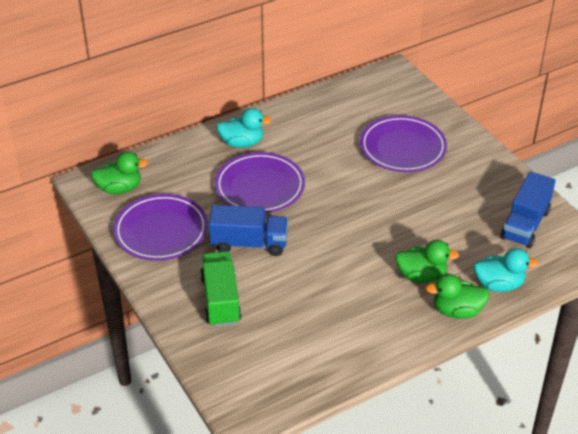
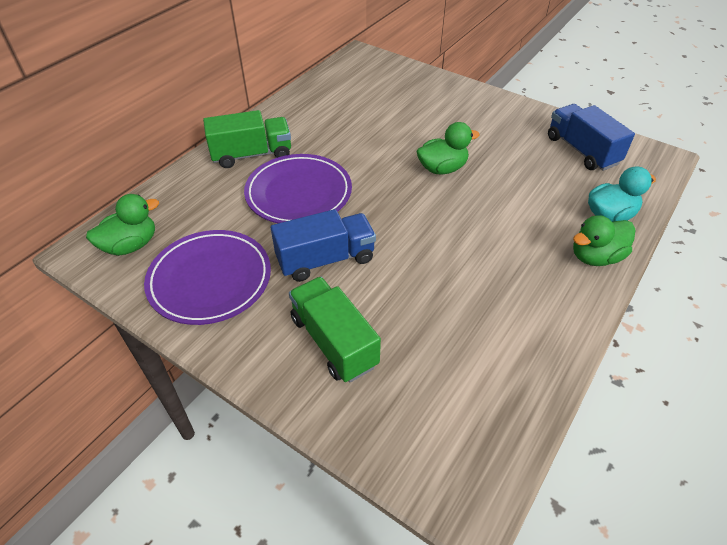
camera: 25 degrees left, 5 degrees up
turquoise duck [216,108,272,148] -> green truck [203,110,291,168]
purple plate [360,115,447,172] -> none
green duck [395,240,459,283] -> green duck moved to [416,122,479,174]
blue truck [500,171,556,248] -> blue truck turned 150 degrees clockwise [548,104,635,171]

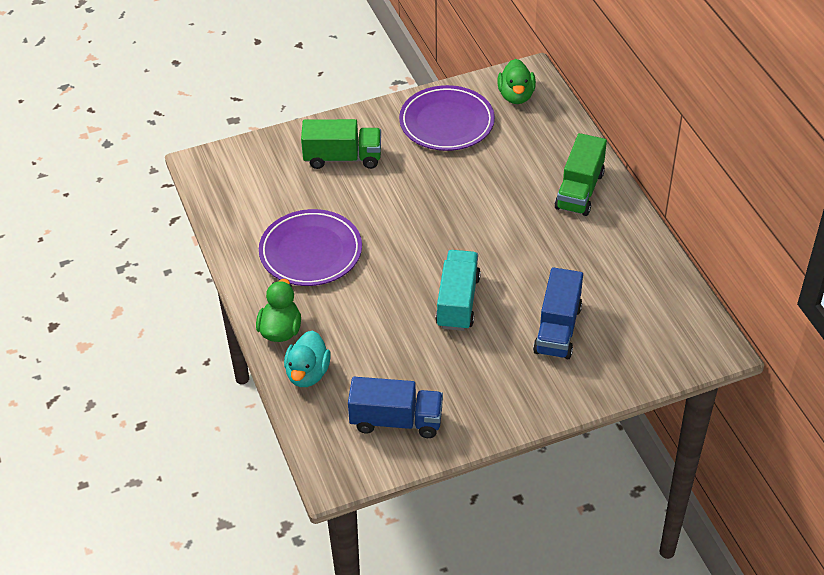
camera: 125 degrees right, 0 degrees up
purple plate [244,154,352,223] -> purple plate moved to [259,209,362,286]
blue truck [271,209,376,282] -> blue truck moved to [533,267,583,359]
green duck [416,122,479,174] -> turquoise truck [436,250,481,331]

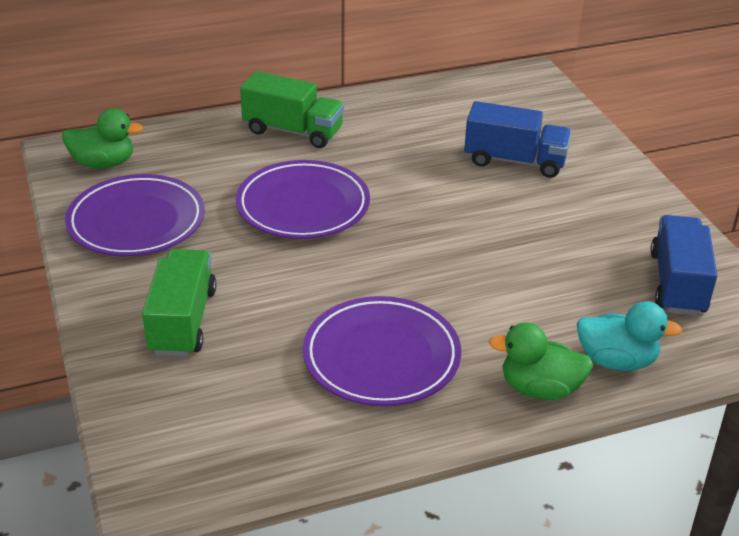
camera: 90 degrees left, 10 degrees down
turquoise truck [436,250,481,331] -> none
none -> purple plate [236,160,370,239]

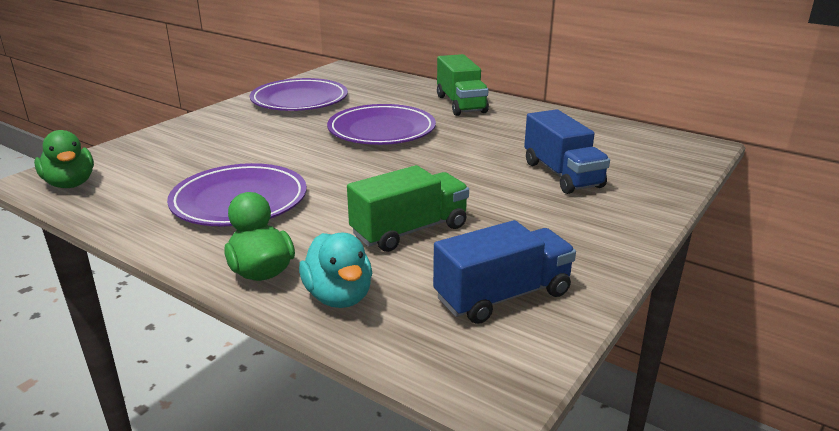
camera: 55 degrees right, 10 degrees down
green duck [62,108,143,169] -> green duck moved to [34,130,94,188]
green truck [142,249,217,357] -> green truck moved to [347,165,469,252]

